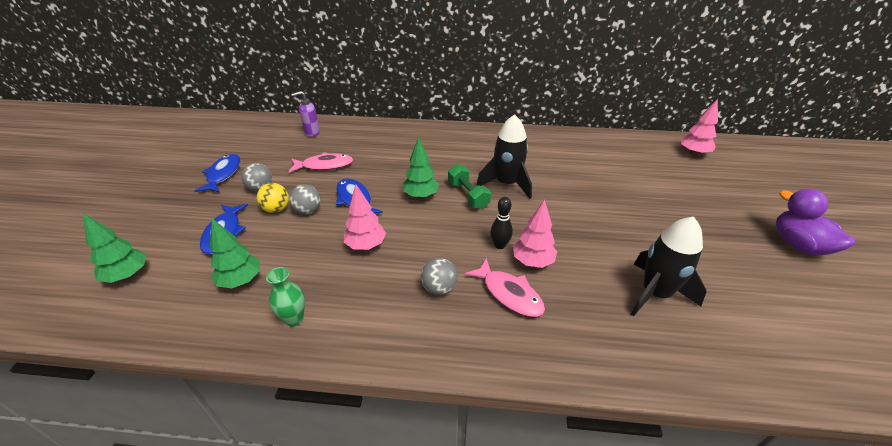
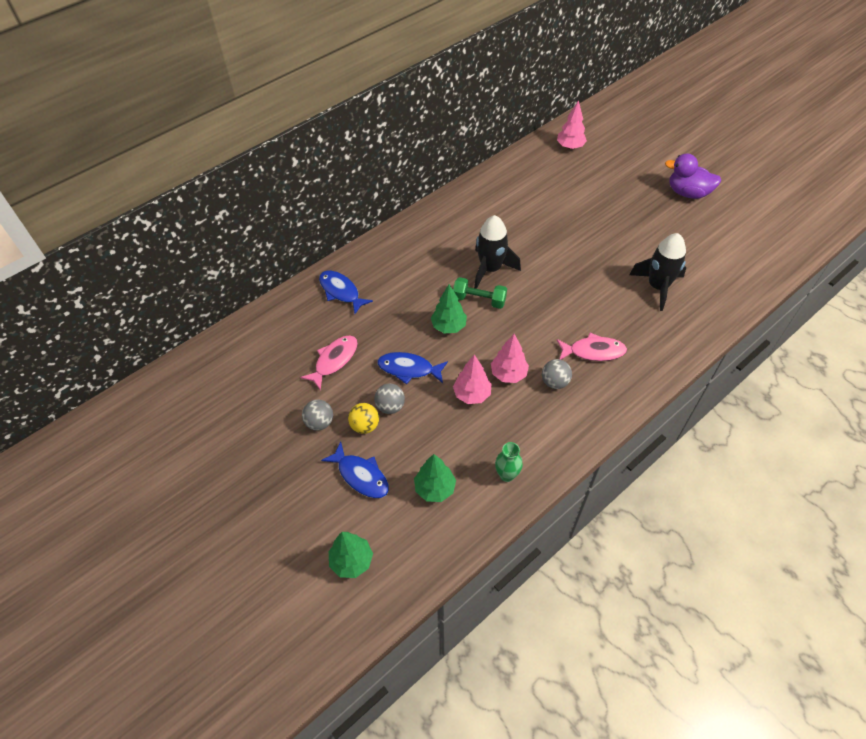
camera: 45 degrees left, 15 degrees up
blue fish [194,154,240,193] -> blue fish moved to [319,271,373,314]
purple soap dispenser [291,91,320,137] -> none
black bowling pin [490,197,513,249] -> none
pink tree [513,199,557,268] -> pink tree moved to [491,334,529,383]

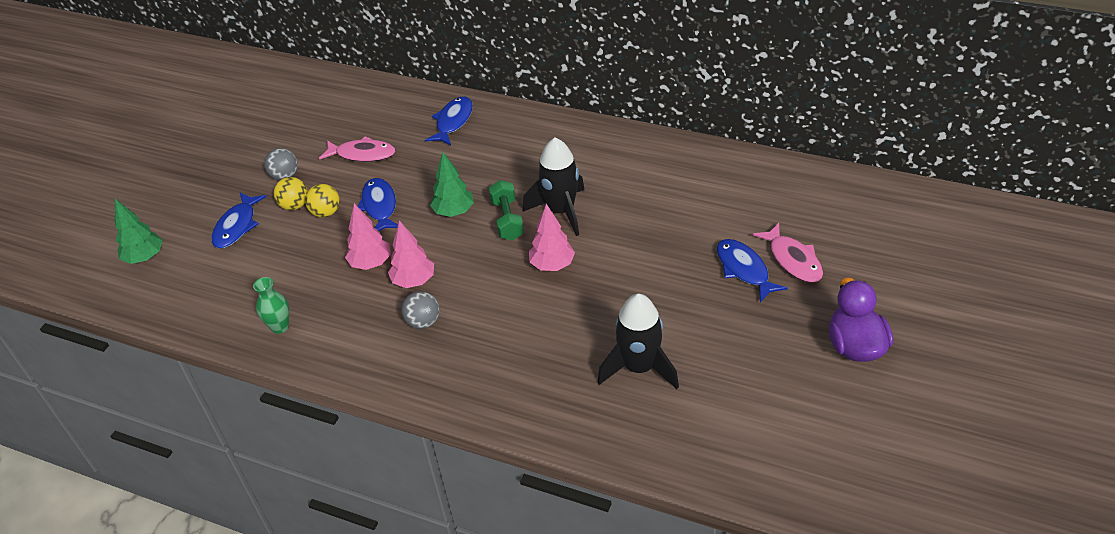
camera: 65 degrees right, 10 degrees down
grey ball [374,384,405,414] -> yellow ball [305,184,340,217]
green tree [414,454,456,502] -> none
pink tree [557,100,587,149] -> pink tree moved to [529,204,575,271]
pink fish [557,333,627,361] -> pink fish moved to [753,223,823,283]
none -> blue fish [717,239,788,302]

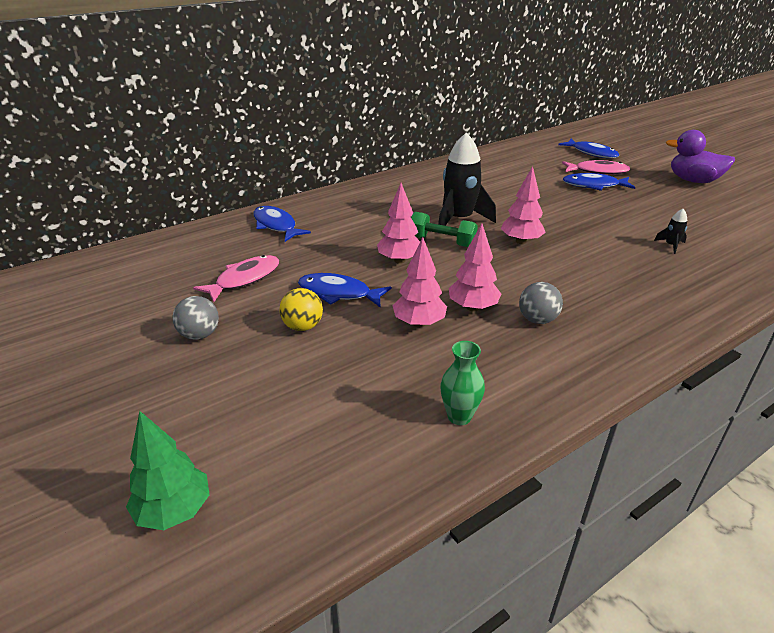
camera: 60 degrees left, 10 degrees down
blue fish [211,192,267,248] -> blue fish moved to [558,139,619,158]
yellow ball [274,177,308,210] -> none
green tree [430,152,474,217] -> pink tree [377,183,420,264]
black rocket [597,294,679,389] -> black rocket [654,209,687,254], size x0.43

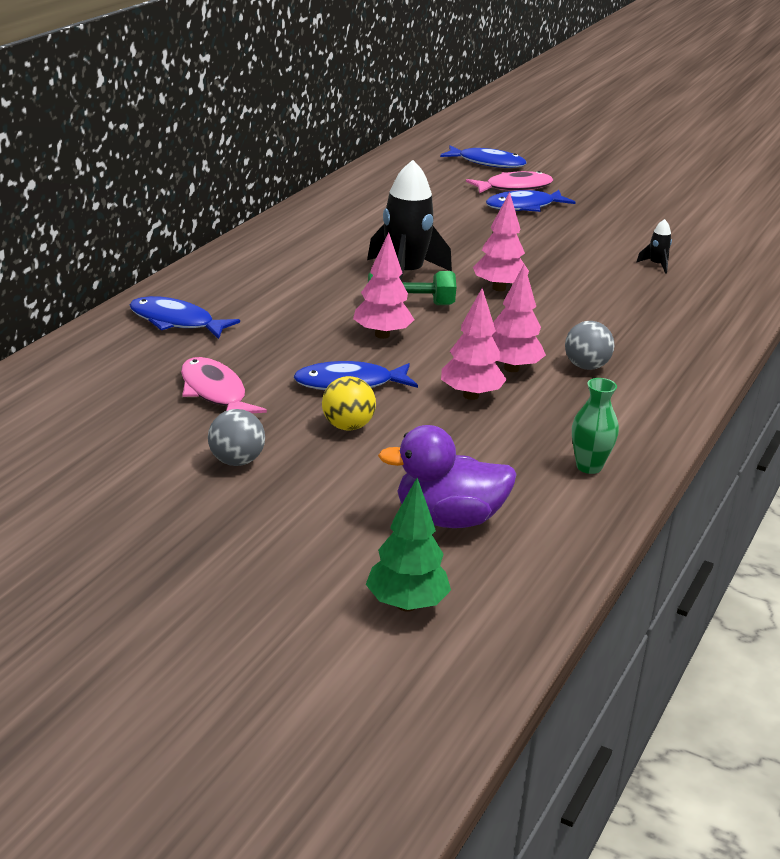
camera: 30 degrees left, 5 degrees down
pink fish [193,255,279,302] -> pink fish turned 45 degrees counterclockwise [181,357,267,413]
purple duck [666,130,735,183] -> purple duck moved to [378,425,517,528]

